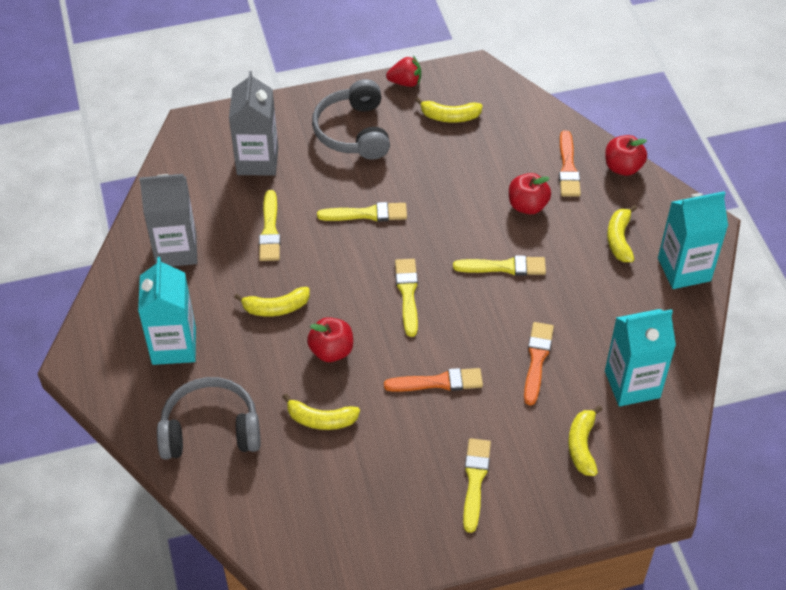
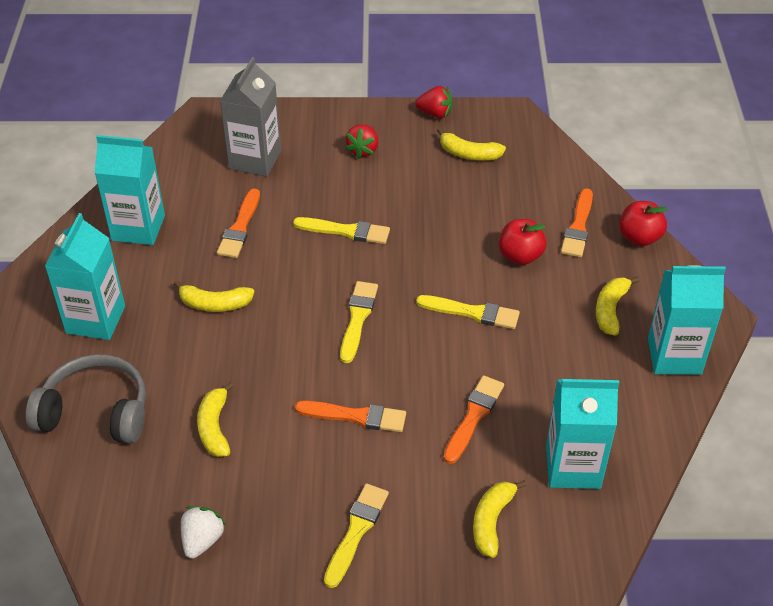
camera: 15 degrees right, 5 degrees down
grey carton [139,174,198,266] -> turquoise carton [95,135,165,245]
yellow brush [259,190,280,261] -> orange brush [217,189,260,258]
yellow banana [282,394,360,430] -> yellow banana turned 60 degrees clockwise [197,382,234,457]
red apple [307,317,353,362] -> none
grey headphones [312,79,390,160] -> red strawberry [345,124,378,159]
none -> white strawberry [181,506,226,559]

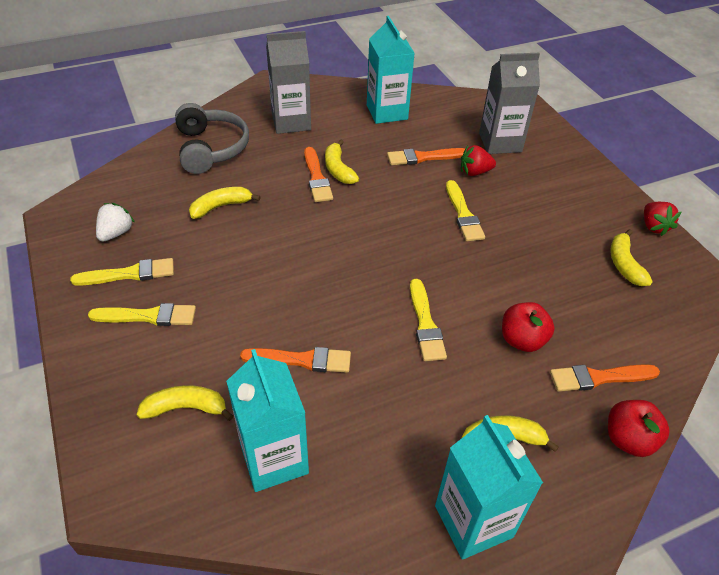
camera: 65 degrees right, 0 degrees up
turquoise carton [45,213,125,340] -> grey carton [266,31,311,134]
white strawberry [181,506,226,559] -> white strawberry turned 60 degrees counterclockwise [96,203,134,241]
orange brush [295,401,406,432] -> orange brush moved to [304,147,333,202]
yellow brush [340,281,378,363] -> yellow brush moved to [70,258,174,286]
red strawberry [345,124,378,159] -> red strawberry moved to [461,145,496,176]

